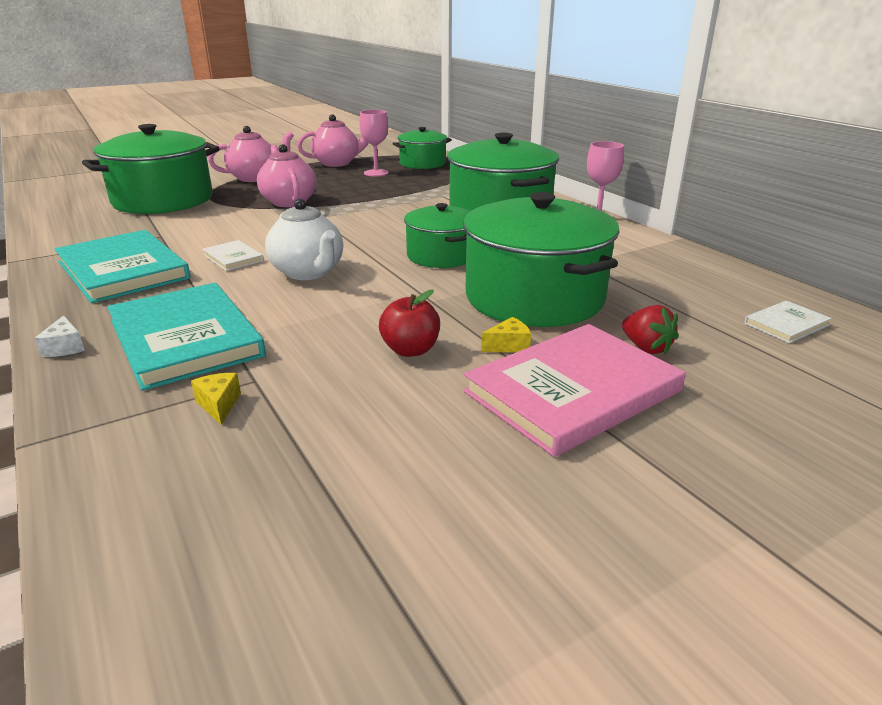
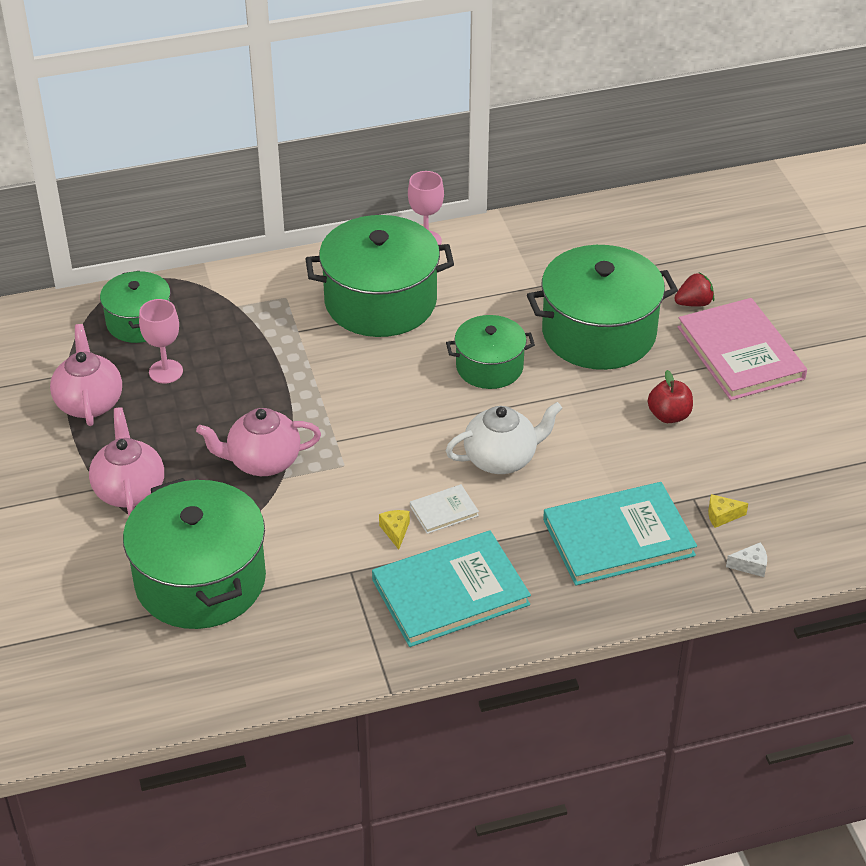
camera: 75 degrees left, 15 degrees up
white cheese [35,315,85,357] -> white cheese moved to [726,542,767,577]
yellow cheese [481,317,531,352] -> yellow cheese moved to [379,510,410,550]
white book [744,301,832,343] -> none

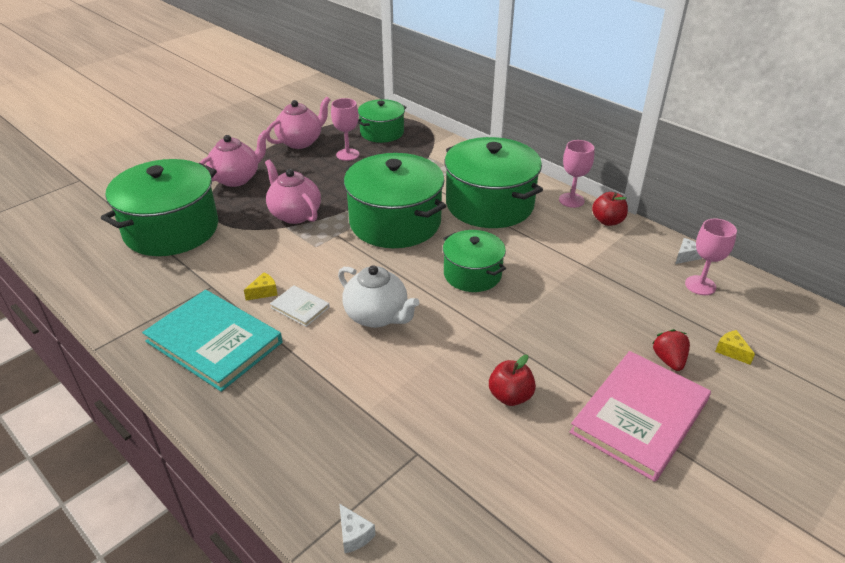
camera: 60 degrees right, 5 degrees down
green pot [527,245,678,370] -> green pot moved to [344,153,446,248]
turquoise book [543,482,697,586] -> none
red strawberry [674,272,714,307] -> red strawberry turned 135 degrees counterclockwise [652,329,690,371]
yellow cheese [708,494,748,528] -> yellow cheese moved to [715,330,755,365]
none -> red apple [592,192,628,226]
none -> white cheese [675,238,702,264]
none -> pink goblet [685,219,737,295]

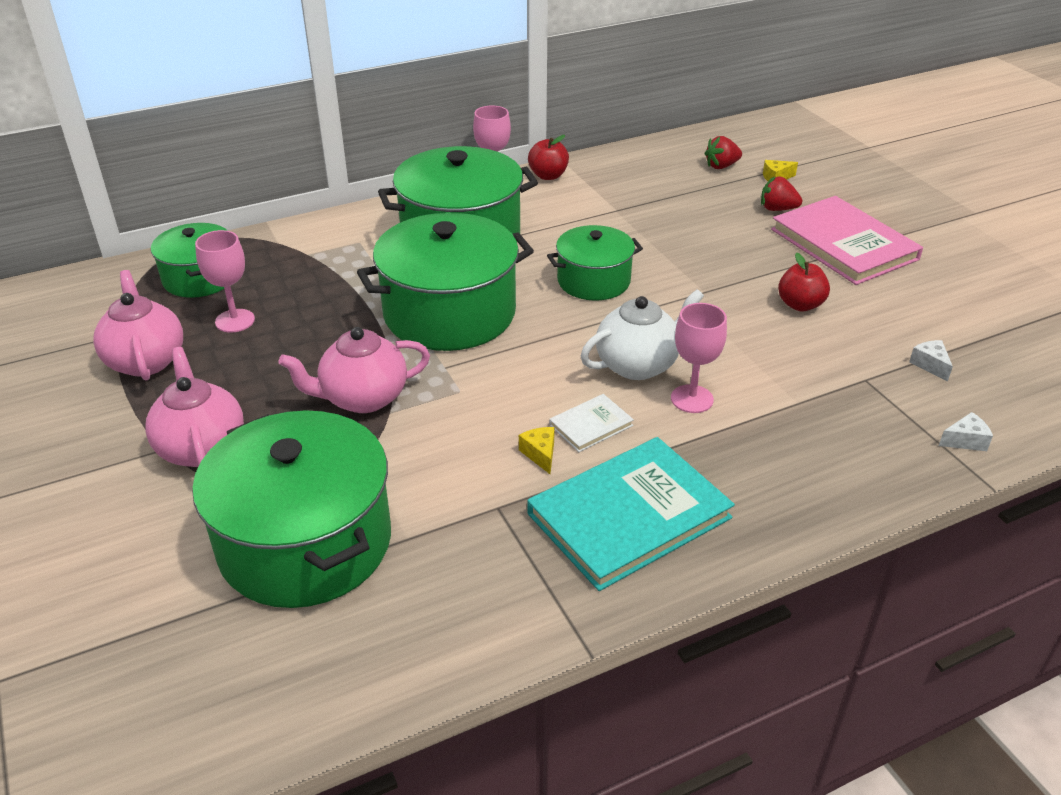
camera: 70 degrees left, 0 degrees up
white cheese [675,238,702,264] -> white cheese moved to [909,340,953,381]
pink goblet [685,219,737,295] -> pink goblet moved to [671,303,727,413]
none -> red strawberry [705,136,742,169]

